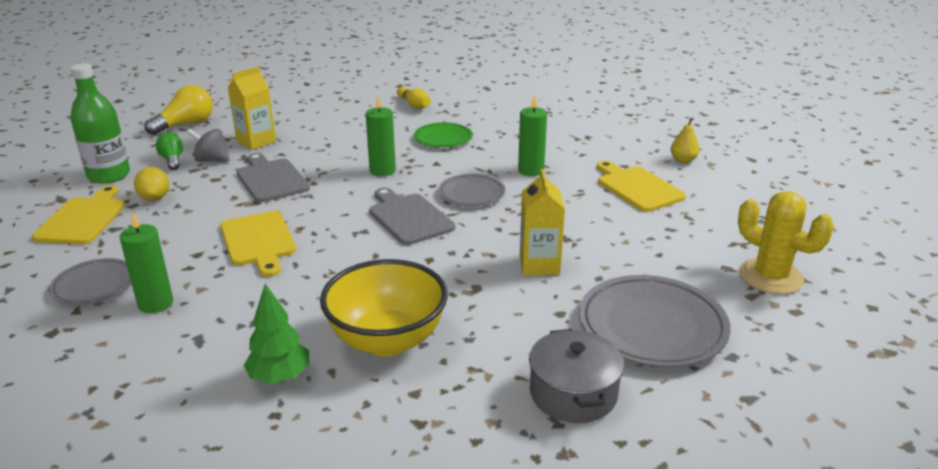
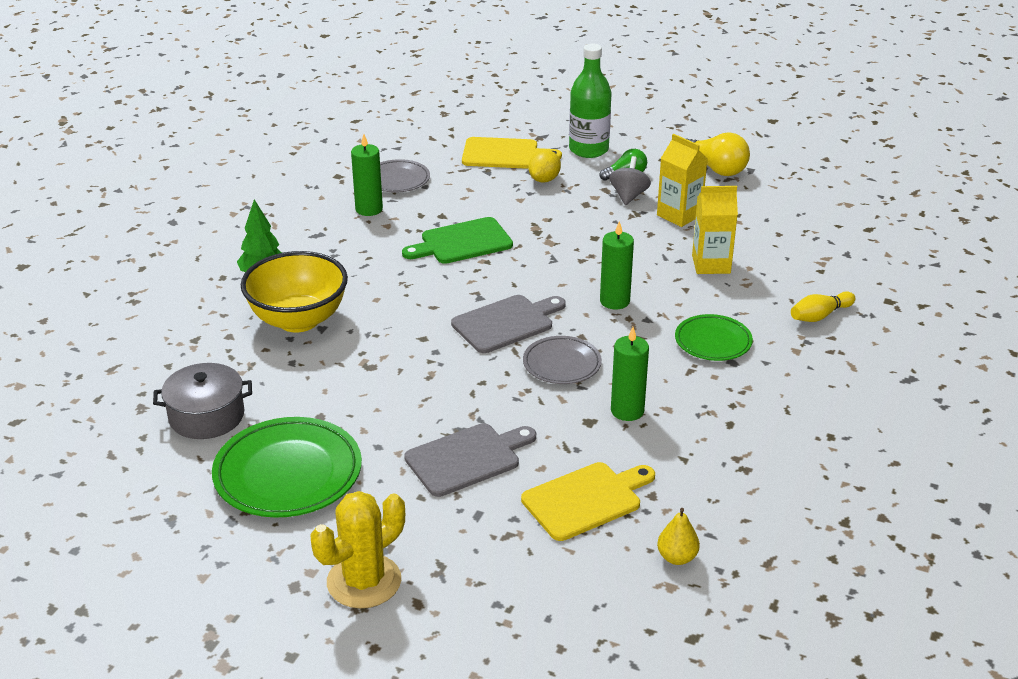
camera: 90 degrees right, 5 degrees up
yellow lemon [134,167,169,201] -> yellow lemon turned 45 degrees counterclockwise [529,150,561,183]
yellow cutting board [220,211,296,277] -> green cutting board [402,217,513,264]
grey cutting board [236,153,310,202] -> grey cutting board moved to [404,423,536,497]
yellow carton [520,169,565,275] -> yellow carton moved to [692,186,738,274]
grey plate [579,275,731,368] -> green plate [212,417,362,518]

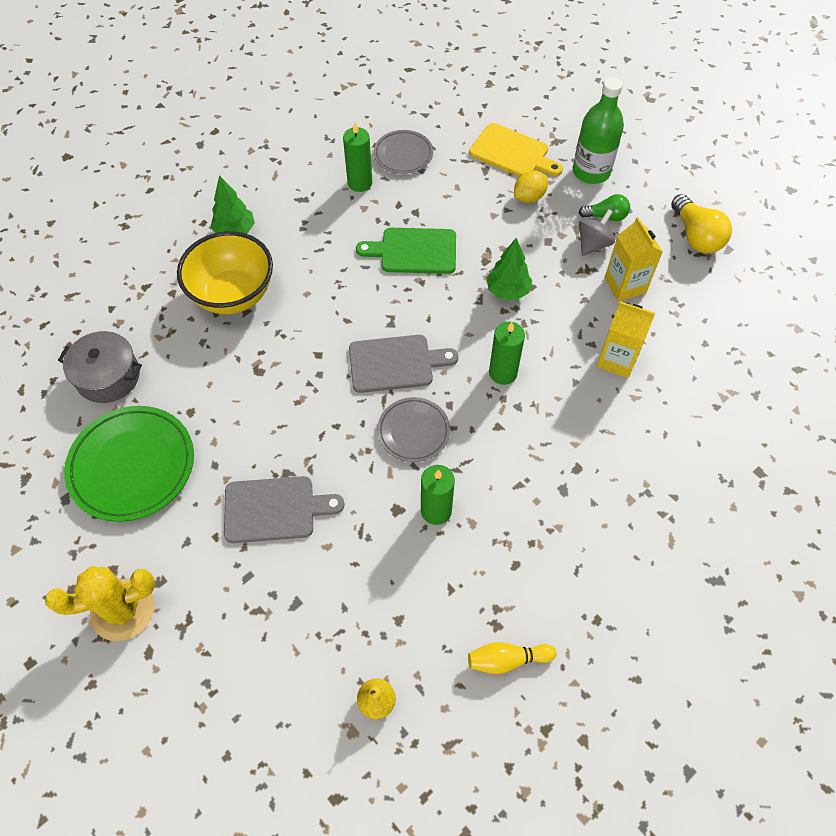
camera: 25 degrees right, 25 degrees up
yellow cutting board [521,462,655,541] -> none
green plate [675,314,753,361] -> none
yellow bowling pin [791,291,856,322] -> yellow bowling pin moved to [468,642,557,674]
none -> green tree [487,238,532,300]

